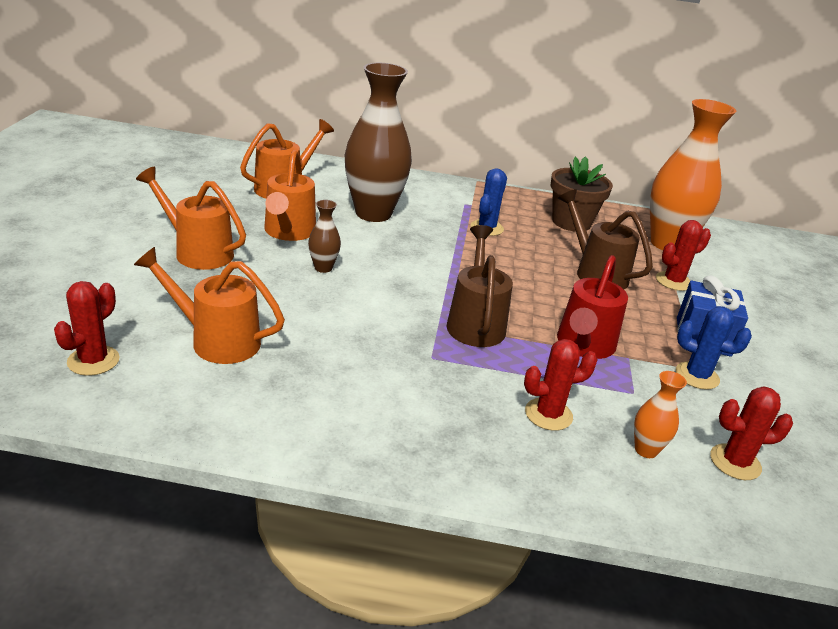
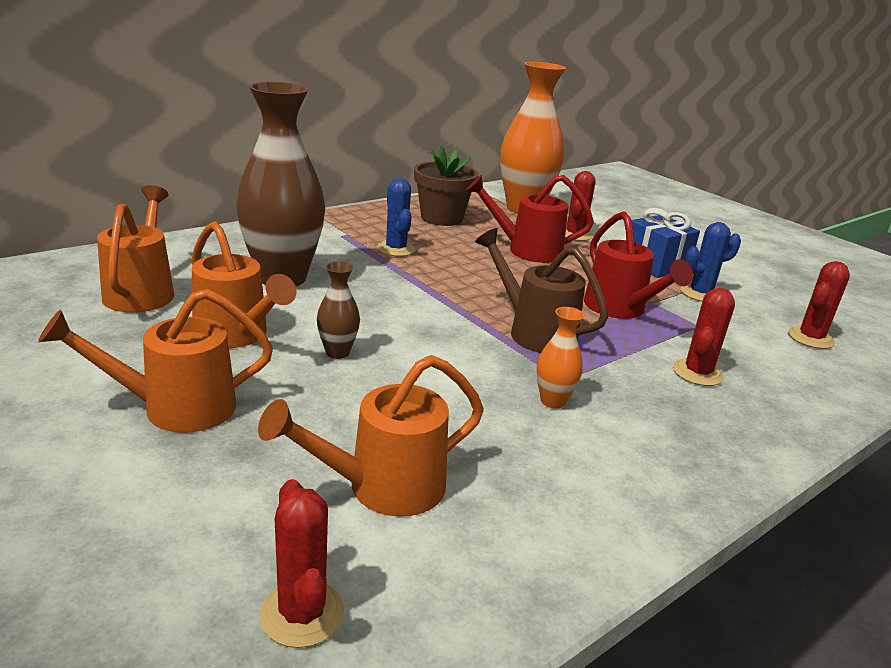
camera: 45 degrees left, 5 degrees down
brown watering can [558,189,653,289] -> red watering can [466,175,594,263]
orange vase [634,371,687,458] -> orange vase moved to [536,307,585,409]

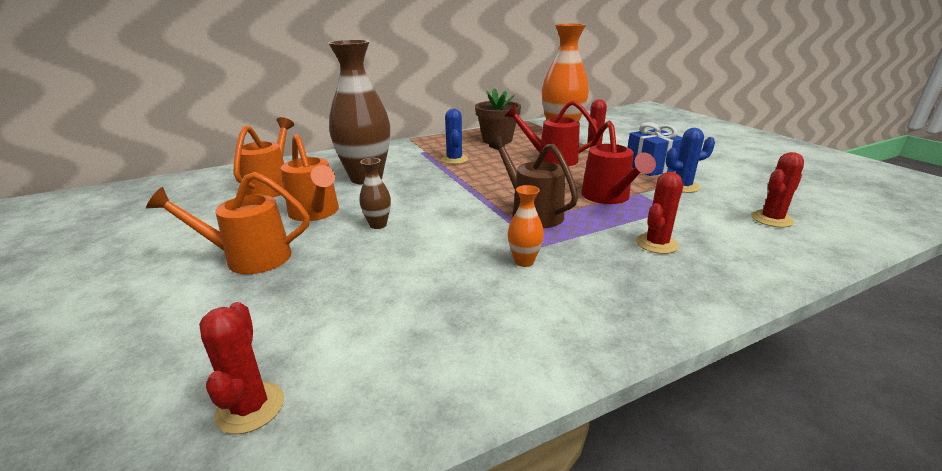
camera: 15 degrees right, 0 degrees up
orange watering can [258,355,484,517] -> none

